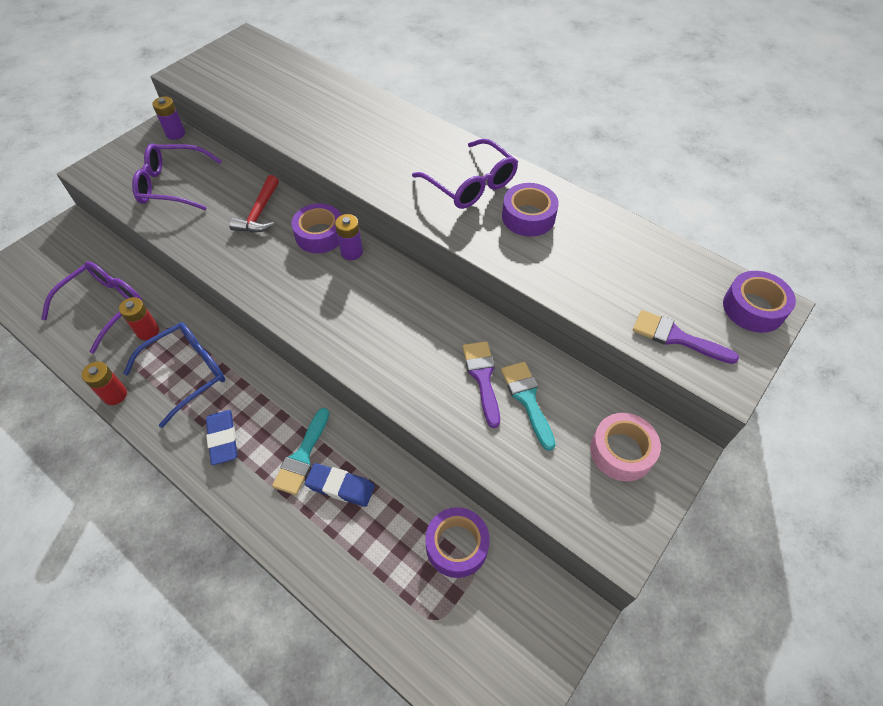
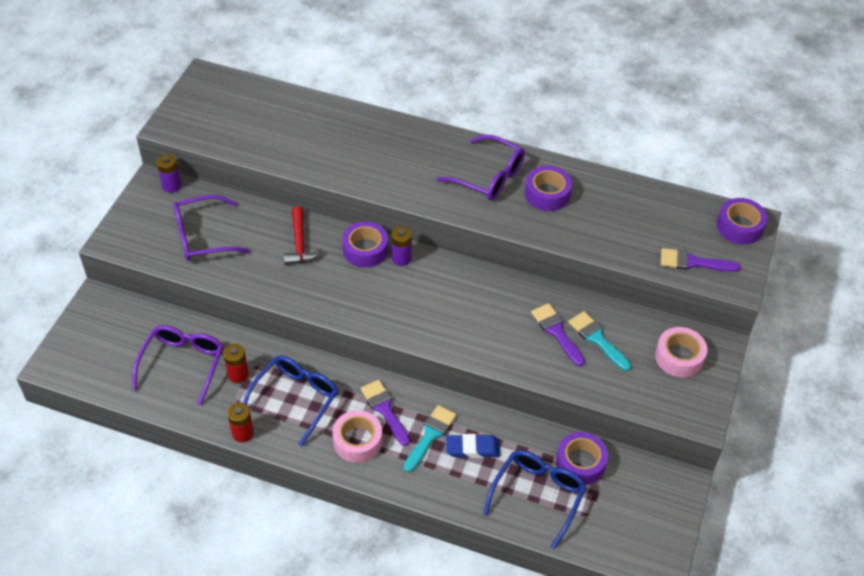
camera: 20 degrees left, 5 degrees down
blue eraser [206,410,237,465] -> pink tape [332,410,382,463]
turquoise brush [272,408,329,495] -> turquoise brush turned 150 degrees counterclockwise [404,405,457,472]
none -> purple brush [361,380,410,446]
none -> blue glasses [483,450,586,549]

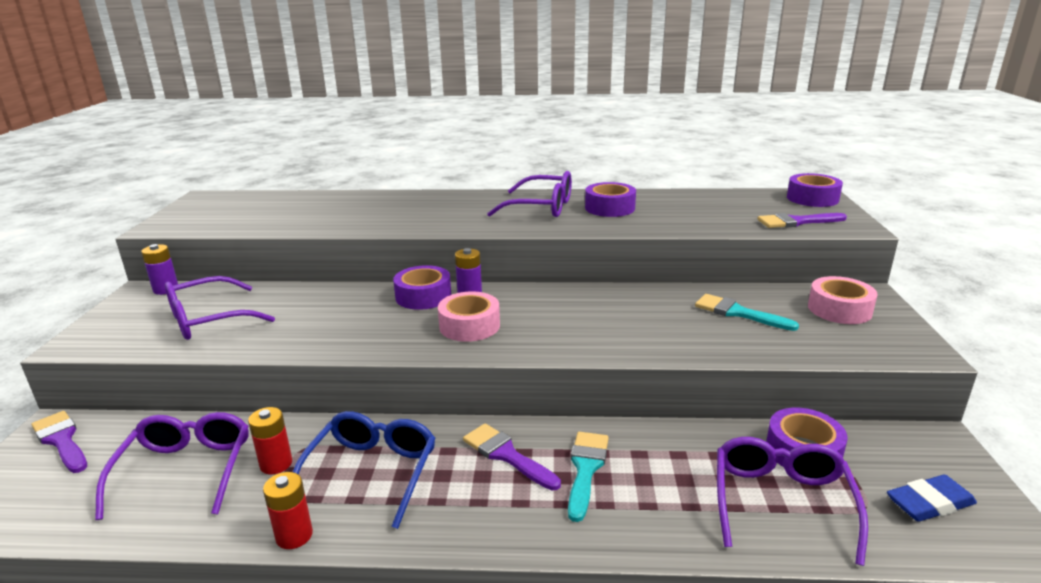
camera: 15 degrees left, 25 degrees down
red hammer [284,206,323,265] -> none
pink tape [332,410,382,463] -> pink tape moved to [438,291,500,342]
blue eraser [446,434,500,458] -> blue eraser moved to [887,475,977,522]
blue glasses [483,450,586,549] -> purple glasses [717,437,868,566]
purple brush [531,303,585,366] -> purple brush moved to [31,411,87,473]

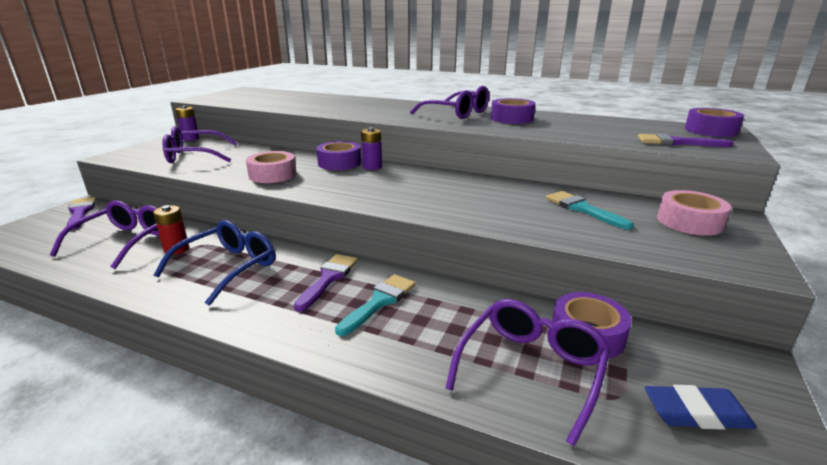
camera: 20 degrees right, 0 degrees up
red battery [263,472,313,549] -> none
pink tape [438,291,500,342] -> pink tape moved to [246,151,297,183]
purple brush [463,423,561,490] -> purple brush turned 45 degrees clockwise [294,254,358,312]

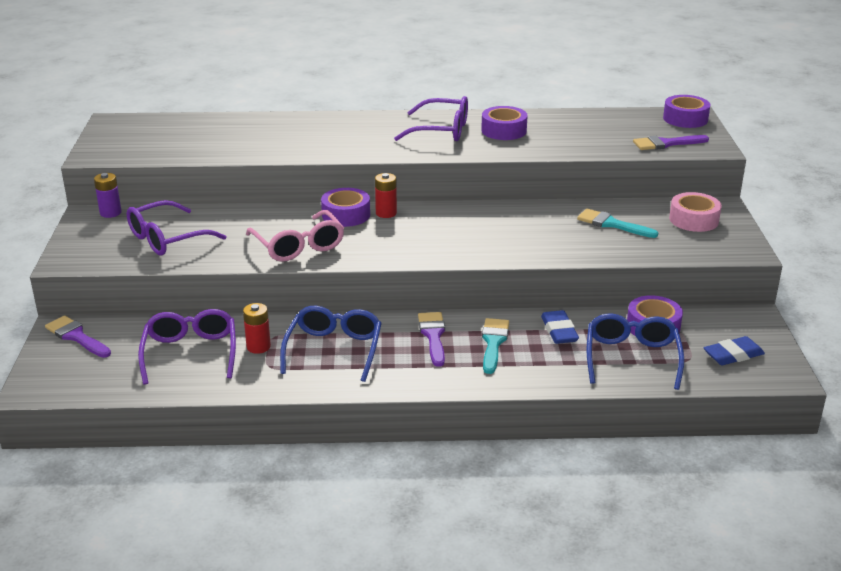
camera: 25 degrees left, 5 degrees up
pink tape [246,151,297,183] -> pink glasses [246,210,344,262]
purple battery [361,127,382,170] -> red battery [375,173,397,218]
purple glasses [445,299,610,446] -> blue glasses [587,313,684,390]
none -> blue eraser [541,310,579,344]

